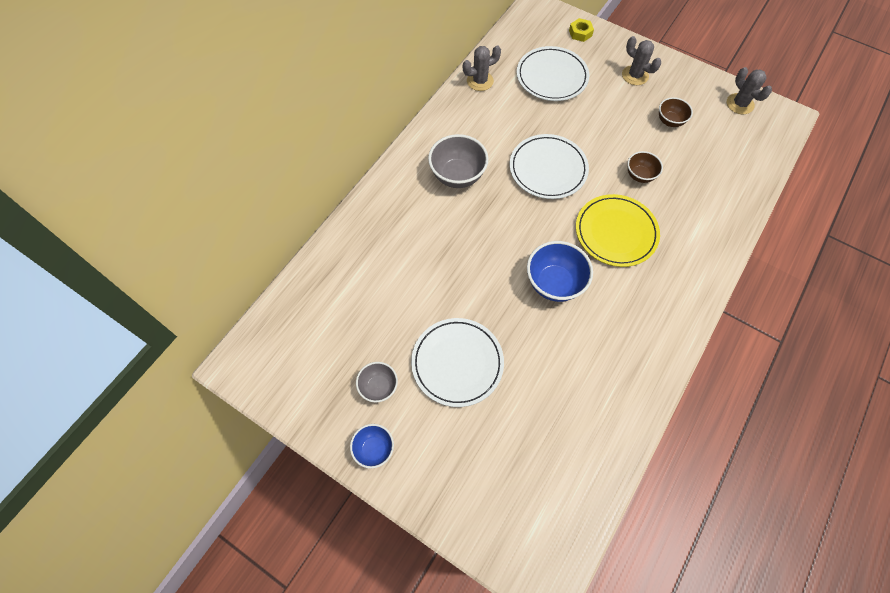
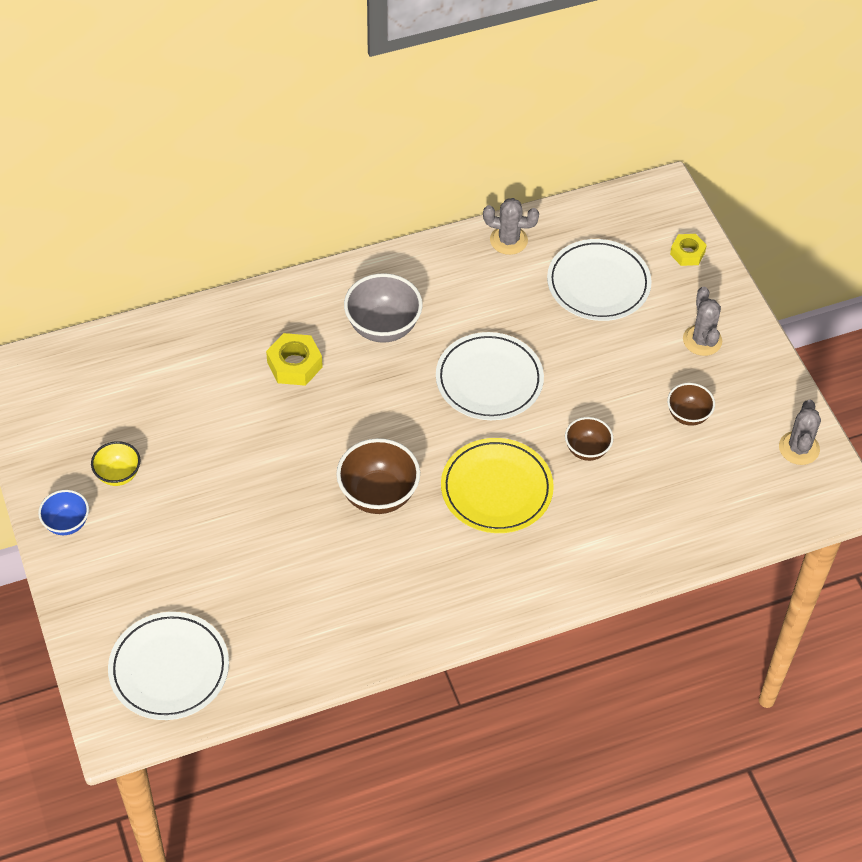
camera: 35 degrees right, 10 degrees down
grey bowl [356,362,398,402] -> yellow bowl [91,441,141,486]
white plate [411,318,504,407] -> white plate moved to [108,612,229,720]
blue bowl [527,241,593,302] -> brown bowl [336,438,420,514]
none -> yellow nut [266,333,323,386]

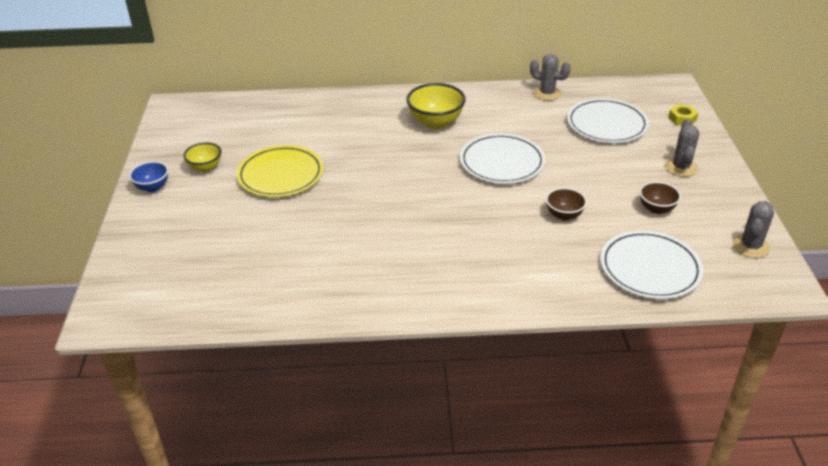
camera: 20 degrees right, 15 degrees down
white plate [108,612,229,720] -> white plate moved to [600,231,703,299]
yellow nut [266,333,323,386] -> none
brown bowl [336,438,420,514] -> none
grey bowl [344,273,423,342] -> yellow bowl [406,83,466,129]
yellow plate [441,438,554,533] -> yellow plate moved to [237,145,323,197]

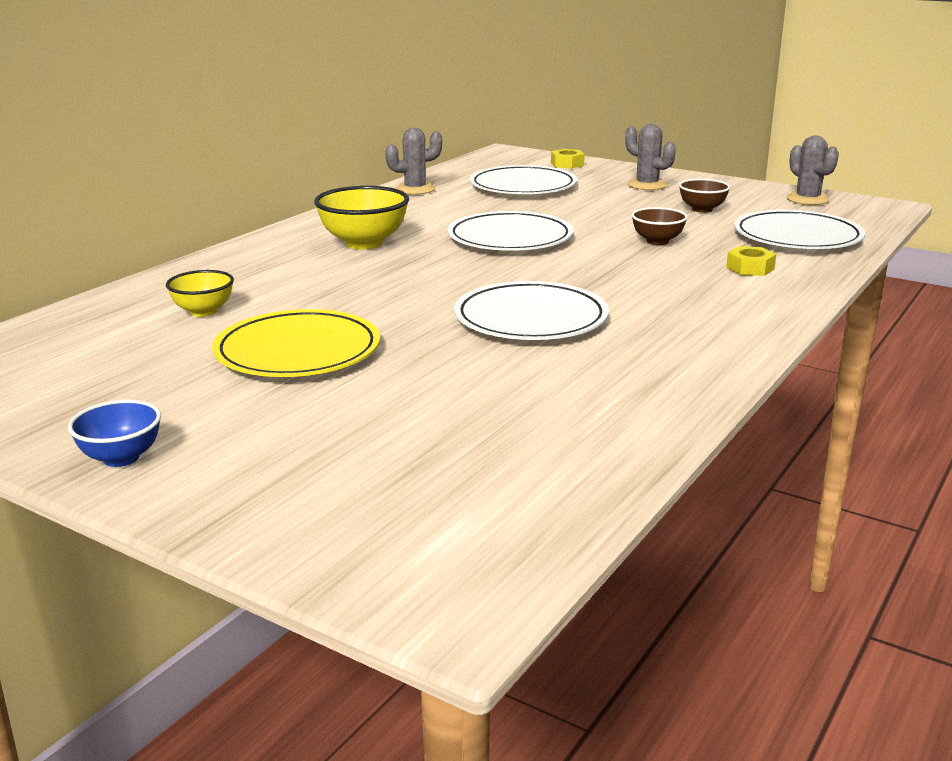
camera: 55 degrees left, 15 degrees down
yellow bowl [184,143,221,172] -> yellow bowl moved to [166,270,234,317]
none -> white plate [454,281,609,340]
none -> yellow nut [726,246,776,276]

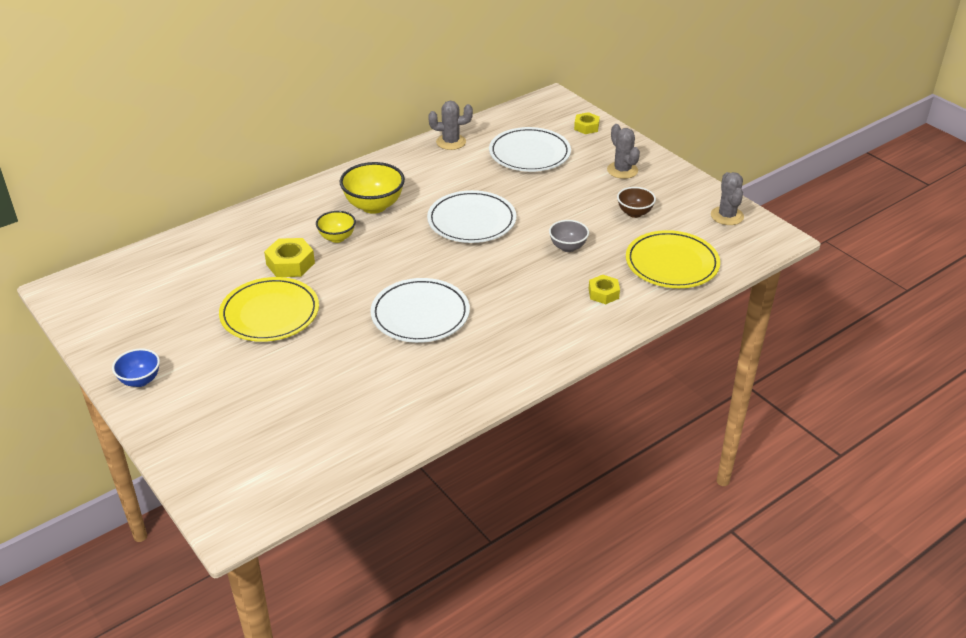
camera: 20 degrees right, 15 degrees up
yellow bowl [166,270,234,317] -> yellow bowl moved to [316,211,356,243]
brown bowl [631,207,688,245] -> grey bowl [549,220,589,252]
white plate [734,210,865,249] -> yellow plate [626,230,720,288]
none -> yellow nut [264,238,315,277]

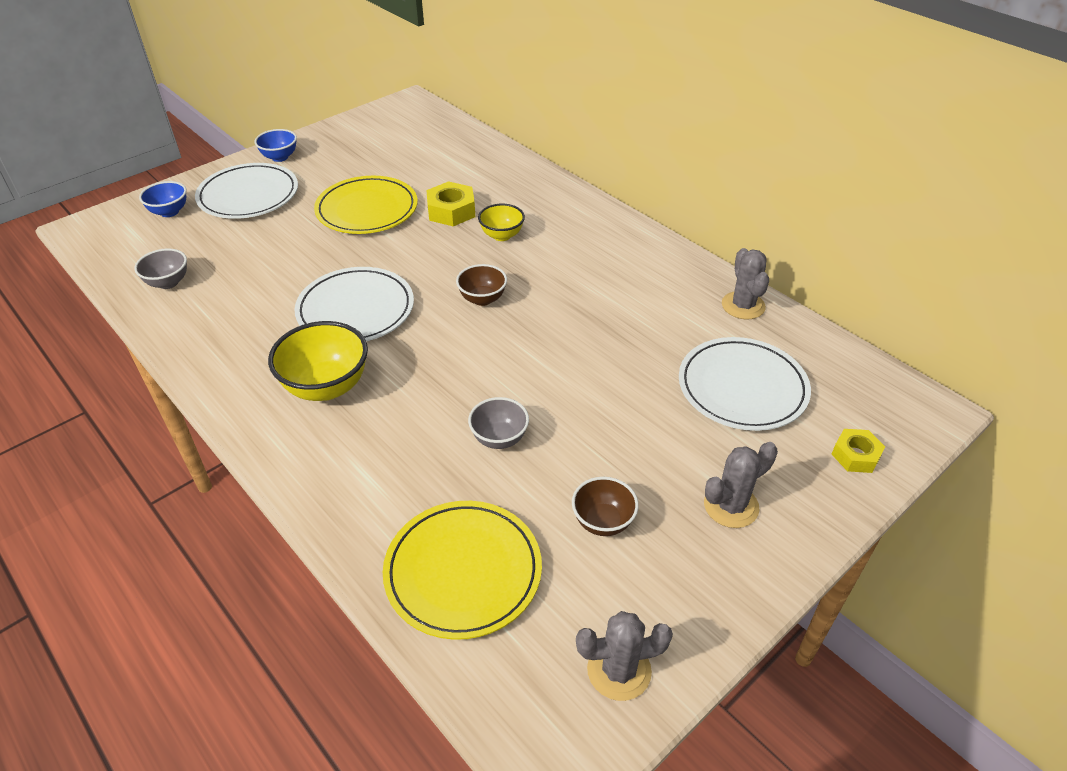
camera: 85 degrees right, 5 degrees up
yellow bowl [340,162,405,214] -> yellow bowl moved to [268,321,368,401]
white plate [427,190,516,243] -> white plate moved to [195,163,298,219]
yellow nut [589,275,620,304] -> none
none -> grey bowl [134,248,187,289]
none -> blue bowl [139,181,187,217]
none -> brown bowl [456,264,507,306]

